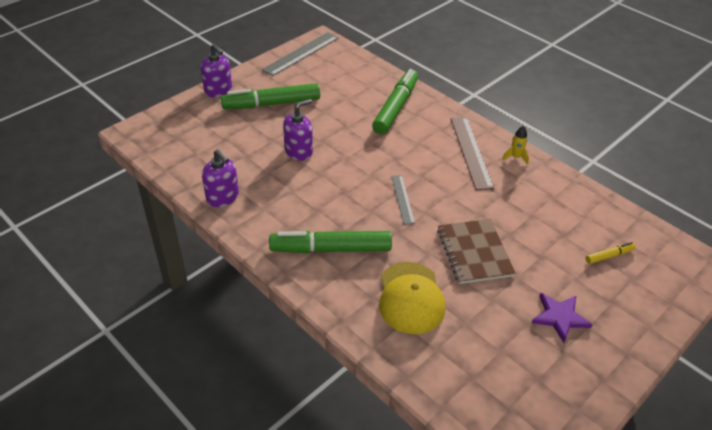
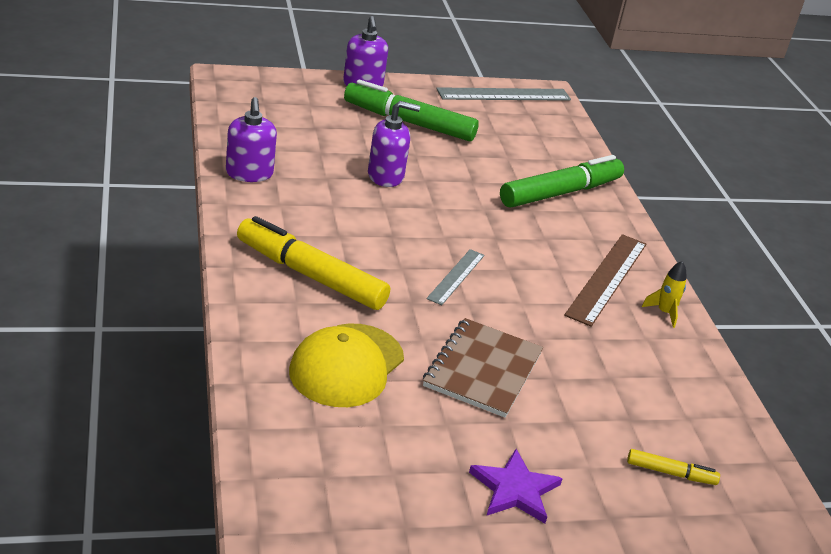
camera: 30 degrees right, 10 degrees down
green marker [269,231,392,253] -> yellow marker [237,216,390,310]

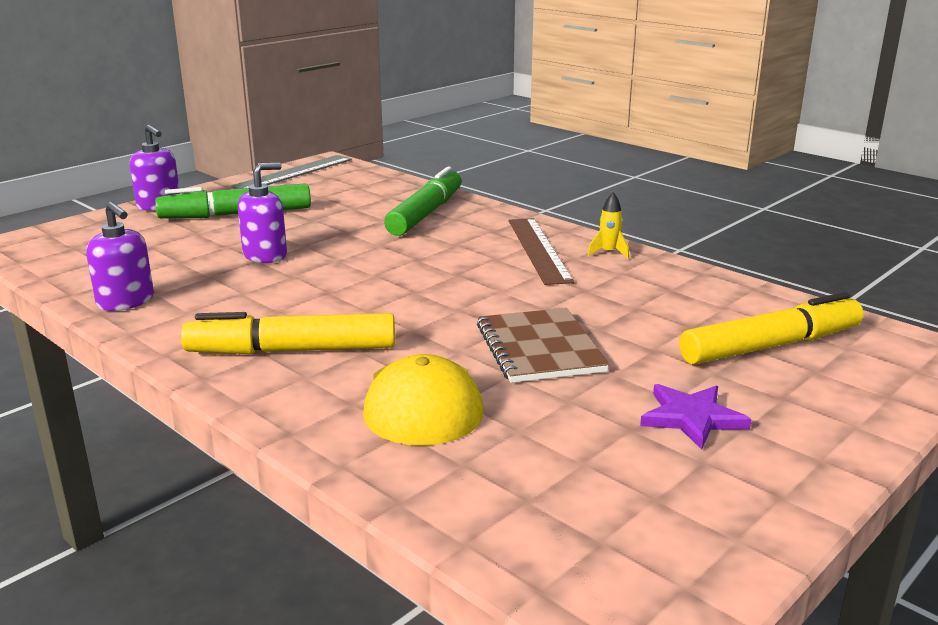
camera: 30 degrees left, 10 degrees down
grey ruler [426,249,485,305] -> none
yellow marker [627,449,720,485] -> yellow marker [679,292,864,365], size x2.19

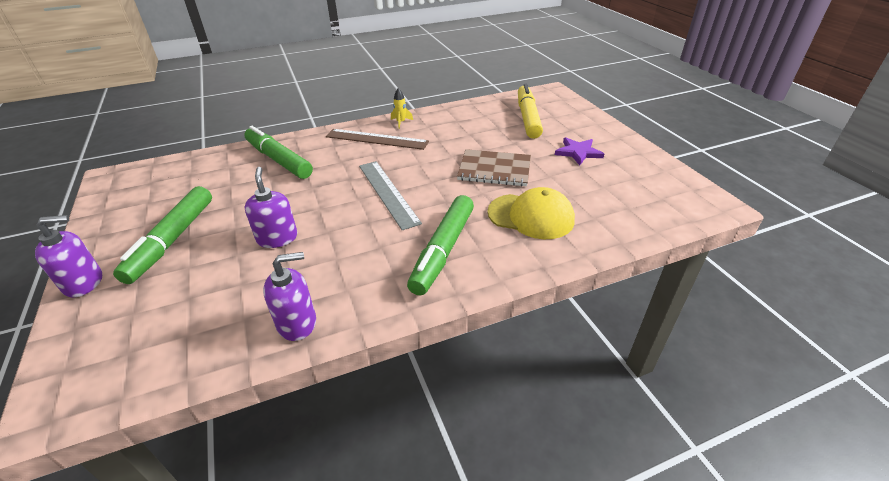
camera: 65 degrees left, 15 degrees up
yellow marker [181,312,395,354] -> green marker [407,195,474,296]
grey ruler [231,155,352,189] -> grey ruler moved to [359,161,422,230]

